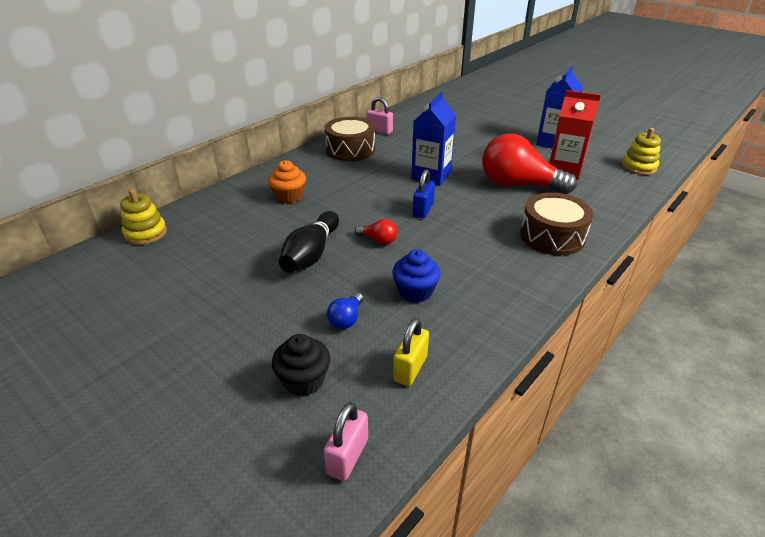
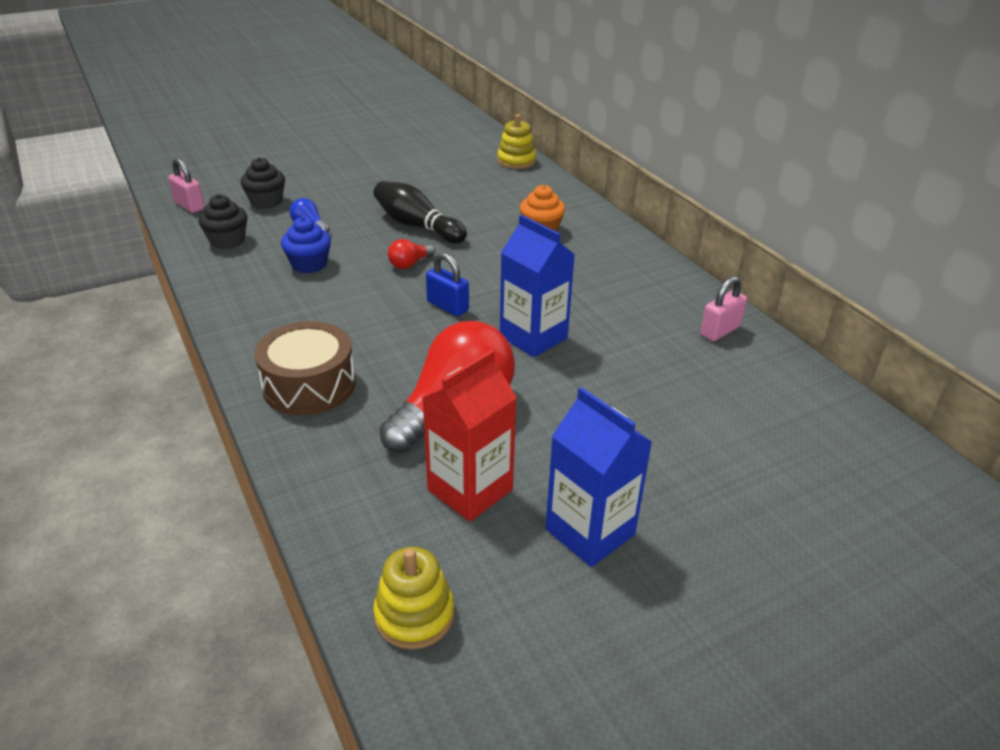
camera: 110 degrees right, 0 degrees up
brown drum [325,117,375,161] -> none
yellow padlock [393,318,429,386] -> black cupcake [198,194,247,249]

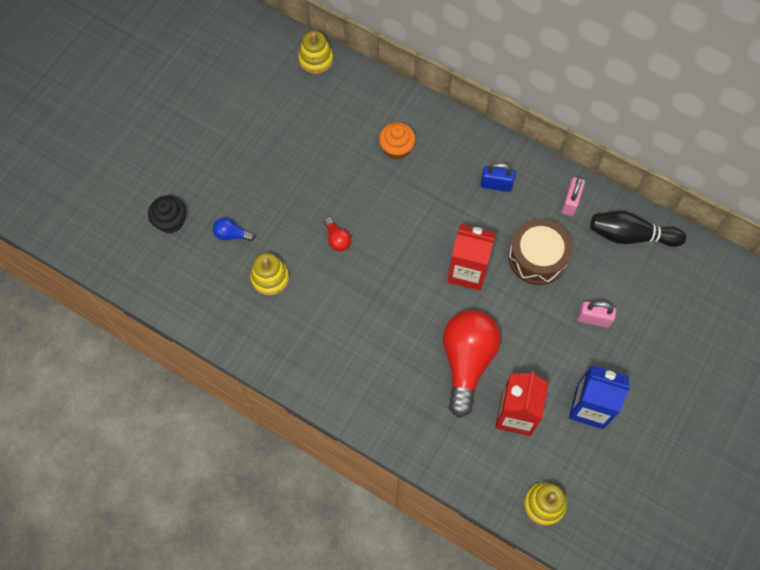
camera: 30 degrees left, 30 degrees up
pink padlock [168,158,205,213] -> pink padlock moved to [577,301,616,328]
black cupcake [198,194,247,249] -> none
brown drum [255,321,356,415] -> brown drum moved to [509,219,572,285]
blue cupcake [281,217,331,273] -> yellow stacking toy [250,253,289,296]
black bowling pin [374,181,467,243] -> black bowling pin moved to [590,211,686,247]
red light bulb [388,239,435,269] -> red light bulb turned 45 degrees counterclockwise [324,217,351,251]
blue padlock [426,252,469,316] -> blue padlock moved to [481,163,515,192]
blue carton [500,215,575,357] -> red carton [448,224,496,291]

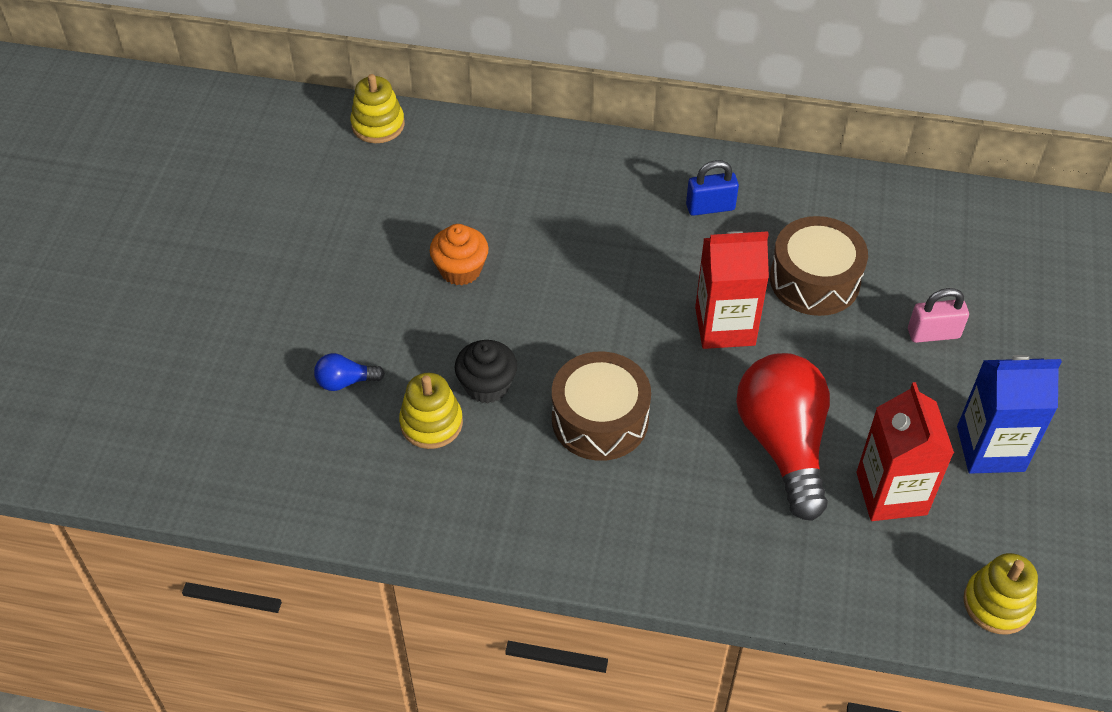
camera: 20 degrees left, 15 degrees down
black cupcake [148,195,186,233] -> black cupcake moved to [455,340,517,403]
red light bulb [324,217,351,251] -> none
orange cupcake [379,122,416,160] -> orange cupcake moved to [430,224,488,286]
pink padlock [562,177,585,216] -> none
black bowling pin [590,211,686,247] -> none
none -> brown drum [552,352,651,461]

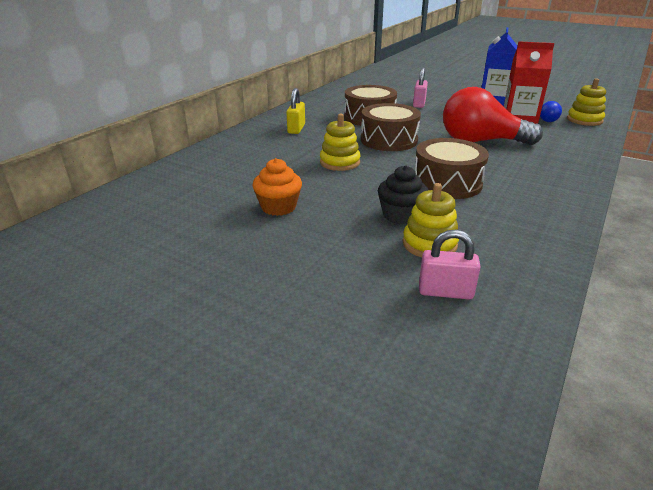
camera: 70 degrees left, 20 degrees down
blue light bulb [314,353,385,391] -> blue light bulb moved to [540,101,562,122]
yellow stacking toy [350,74,405,143] -> yellow stacking toy moved to [320,114,360,171]
blue padlock [686,160,739,216] -> yellow padlock [286,88,305,134]
red carton [695,231,769,349] -> brown drum [361,103,421,151]
none -> pink padlock [419,230,481,299]

